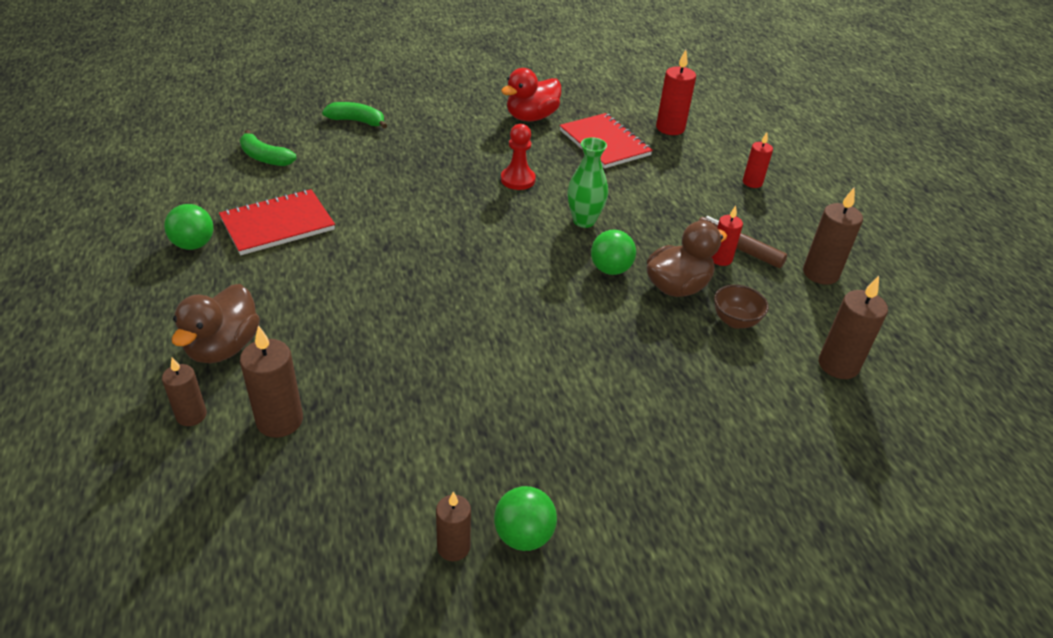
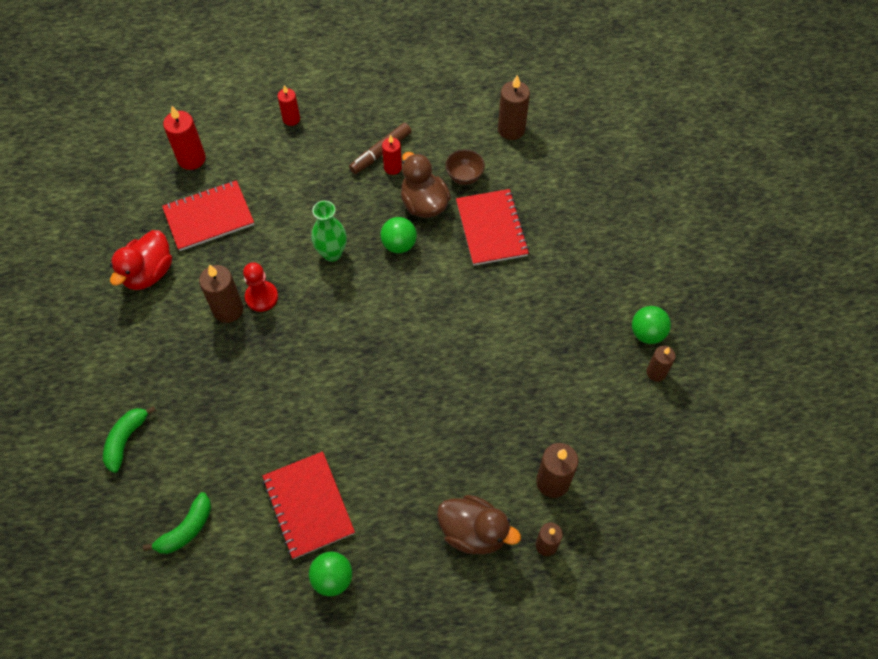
camera: 80 degrees left, 20 degrees up
red duck [501,68,561,121] -> red duck turned 60 degrees clockwise [110,230,172,290]
brown candle [803,188,863,285] -> brown candle moved to [199,264,243,323]
none -> red notebook [456,189,529,266]

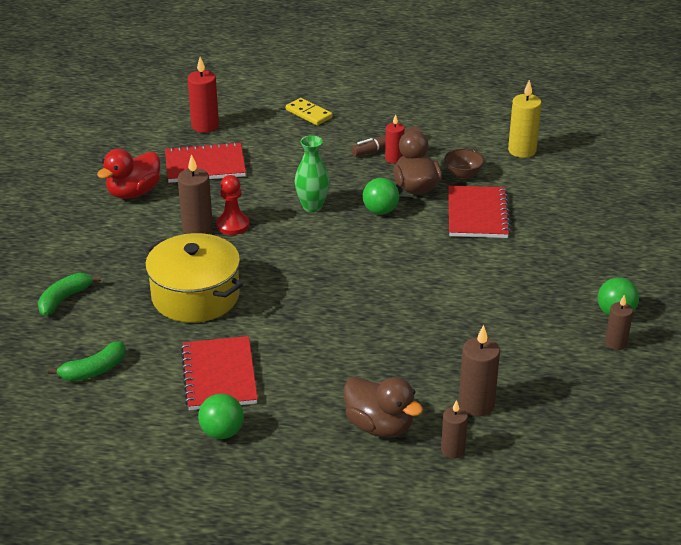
camera: 15 degrees right, 25 degrees down
red candle [278,85,300,126] -> yellow domino [285,98,333,125]
brown candle [498,75,530,140] -> yellow candle [508,80,542,158]
none -> yellow pot [145,233,243,323]

